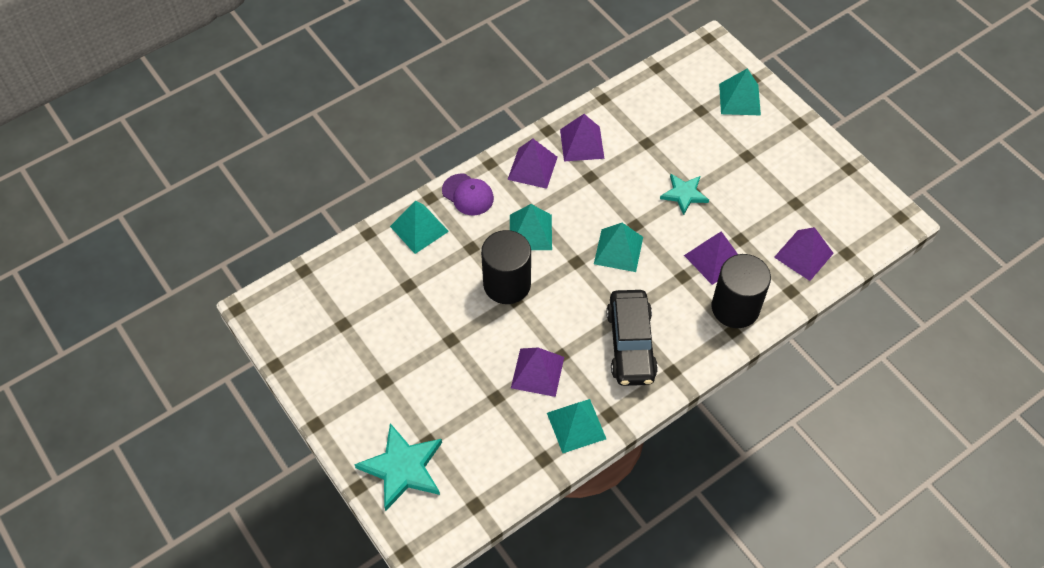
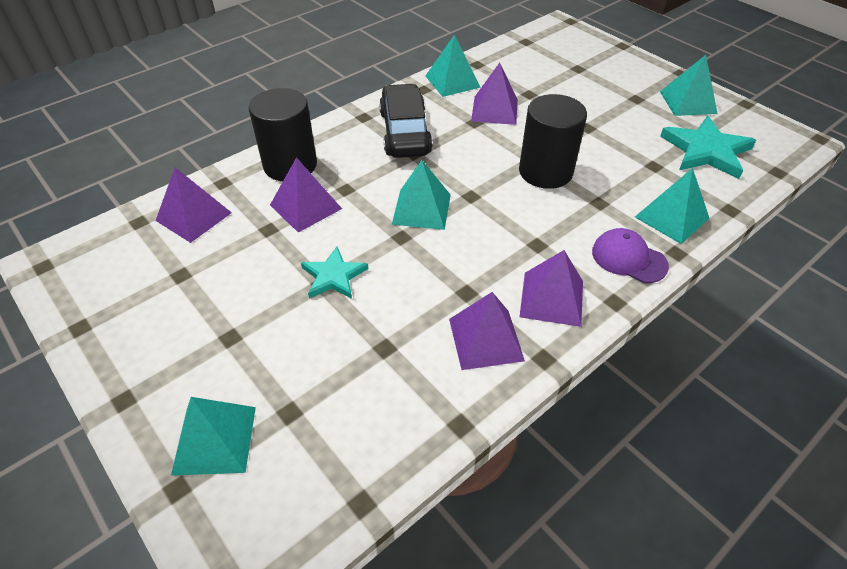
camera: 175 degrees right, 10 degrees down
turquoise star [354,423,442,511] -> turquoise star moved to [660,116,756,179]
turquoise pyramid [510,204,552,250] -> turquoise pyramid moved to [660,55,718,116]

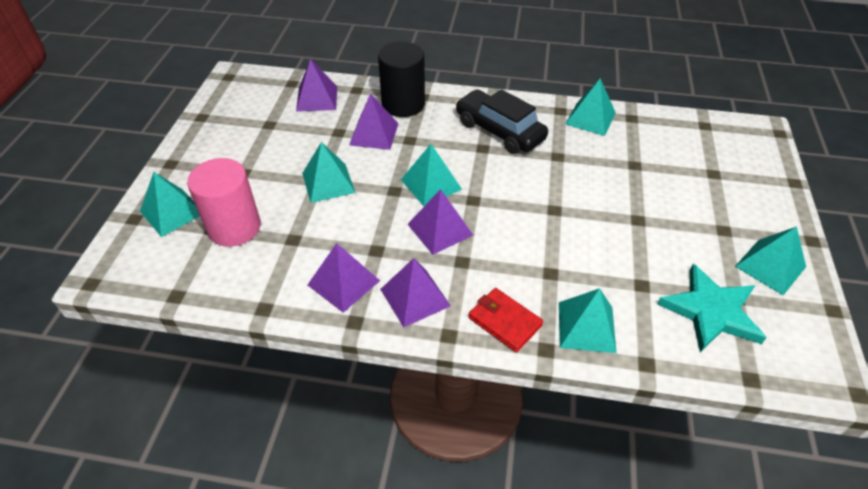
camera: 50 degrees right, 0 degrees up
turquoise star [301,247,368,299] -> turquoise pyramid [302,142,355,203]
black car [379,84,433,158] -> black car turned 90 degrees counterclockwise [455,89,548,154]
purple pyramid [471,63,518,125] -> purple pyramid moved to [408,189,473,255]
black cylinder [519,94,587,189] -> none
purple cap [592,228,669,283] -> red wallet [469,288,543,352]
none -> pink cylinder [187,158,261,247]

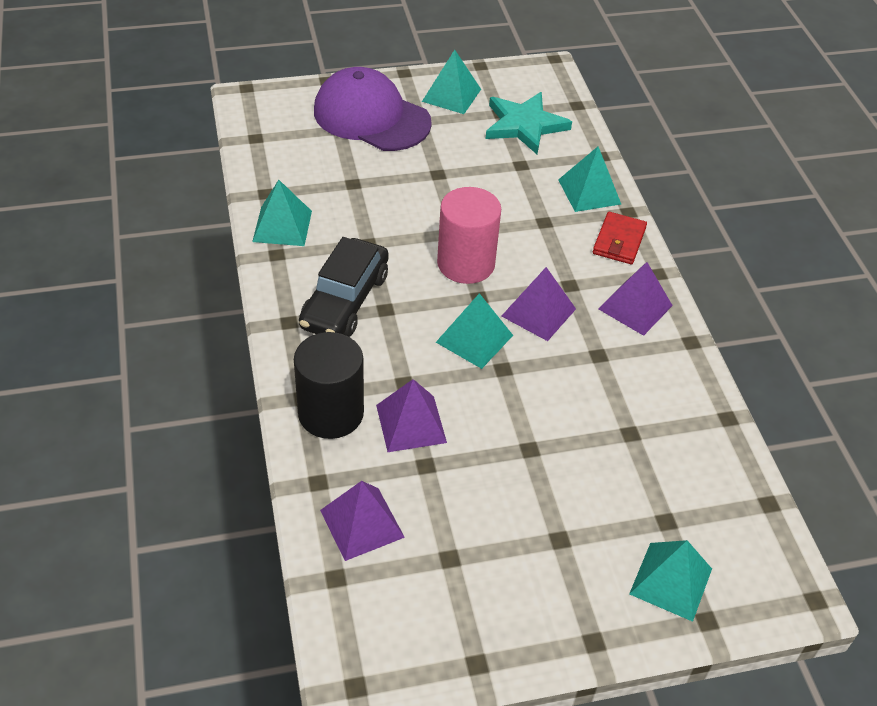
camera: 115 degrees left, 0 degrees up
pink cylinder [187,158,261,247] -> pink cylinder moved to [437,187,501,284]
turquoise pyramid [302,142,355,203] -> none
purple pyramid [308,243,380,313] -> none
none -> purple cap [314,67,432,151]

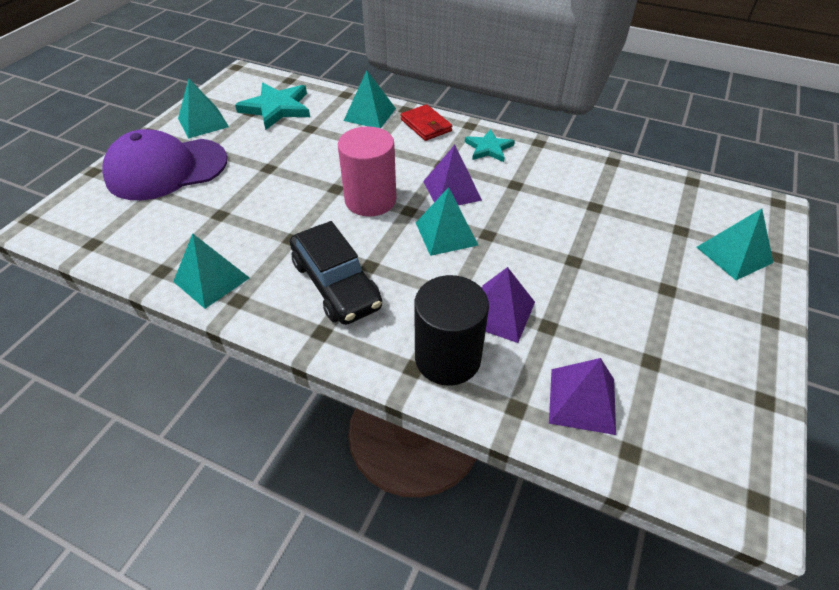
camera: 50 degrees left, 0 degrees up
purple pyramid [598,262,673,336] -> turquoise star [465,129,515,162]

